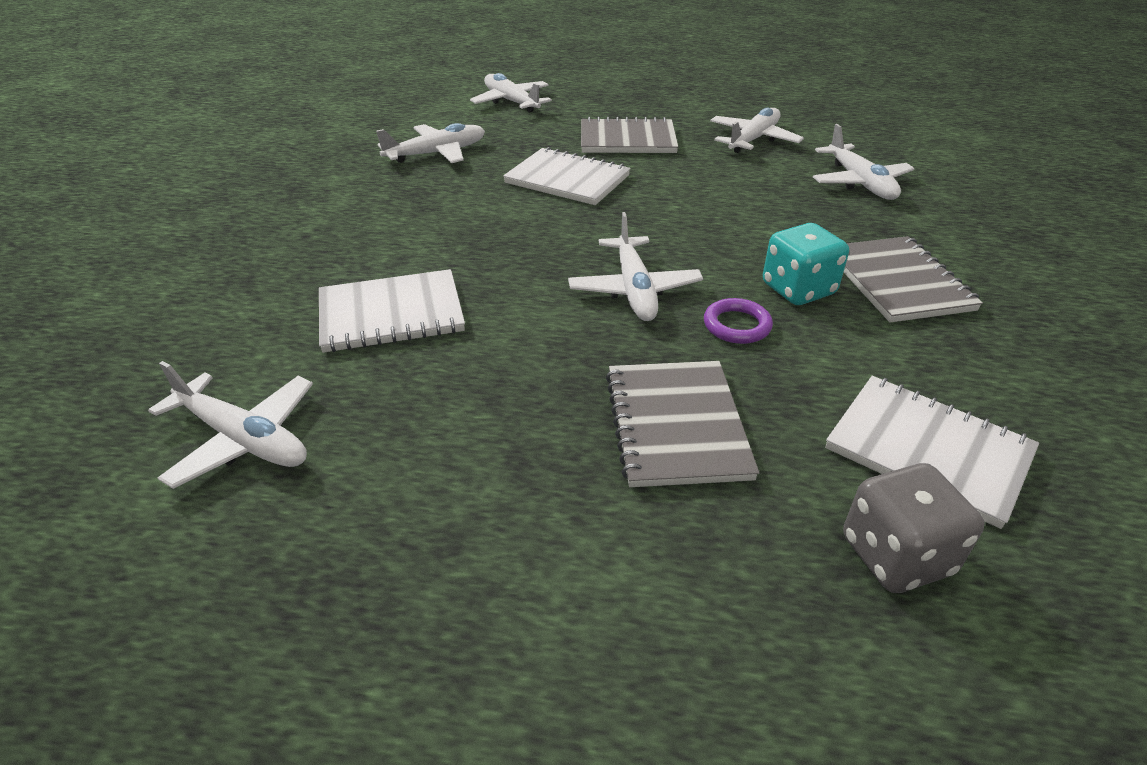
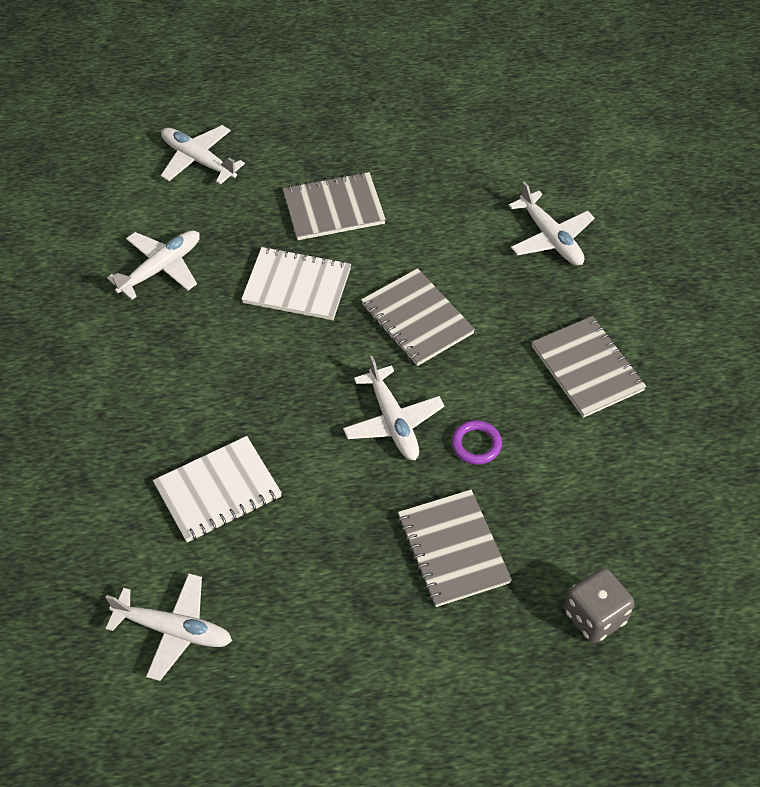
camera: 15 degrees left, 15 degrees up
white plane [710,108,804,153] -> none
turquoise dice [763,223,849,305] -> none
white notebook [825,376,1039,529] -> none
none -> grey notebook [361,268,475,366]

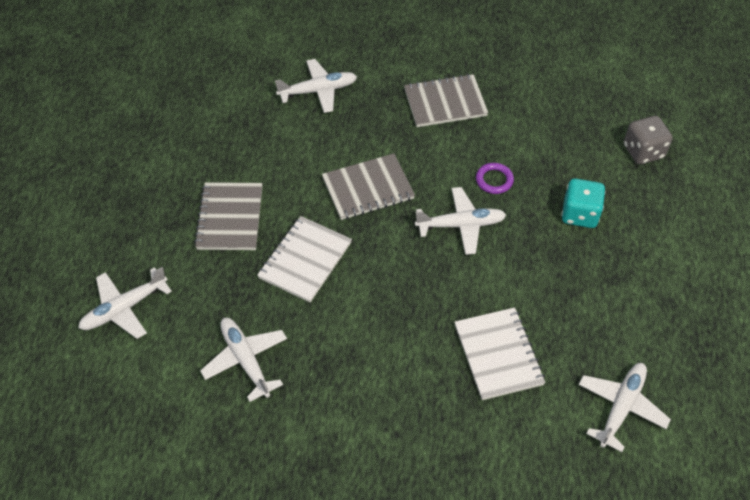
camera: 75 degrees left, 0 degrees up
grey notebook [398,490,512,607] -> turquoise dice [561,179,606,228]

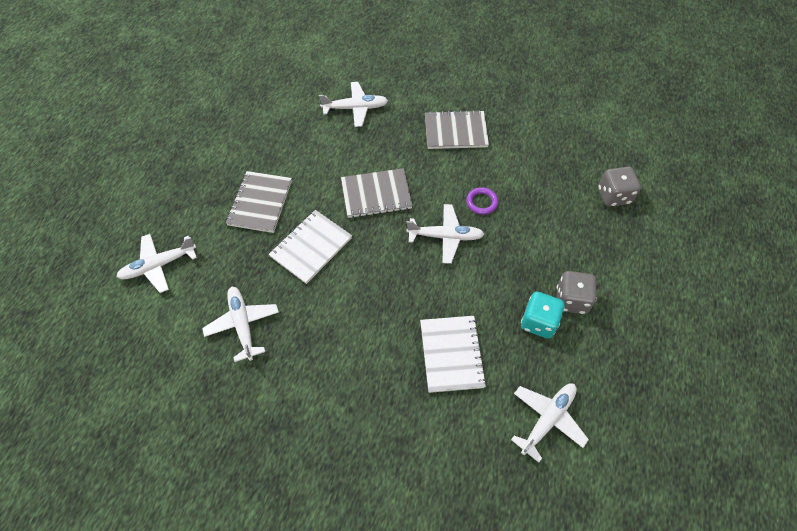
camera: 10 degrees right, 5 degrees up
turquoise dice [561,179,606,228] -> turquoise dice moved to [521,291,565,339]
none -> grey dice [557,271,597,314]

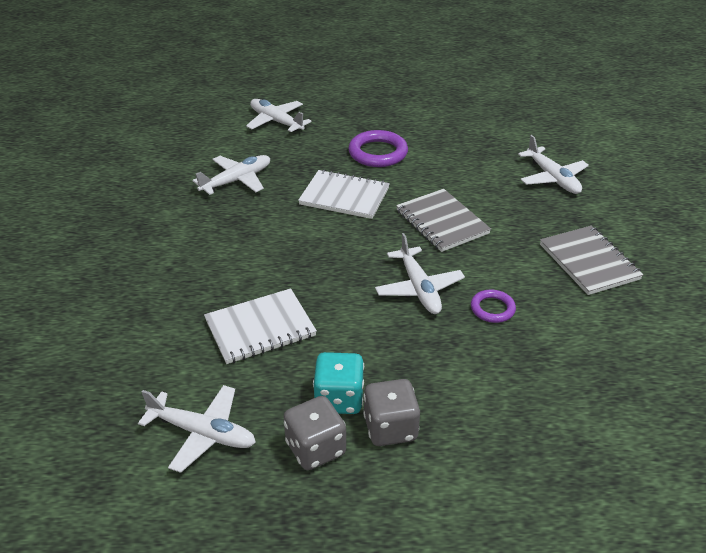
camera: 70 degrees right, 20 degrees down
grey notebook [226,171,292,233] -> purple ring [348,130,408,167]
grey dice [598,167,641,207] -> grey dice moved to [283,396,346,470]

